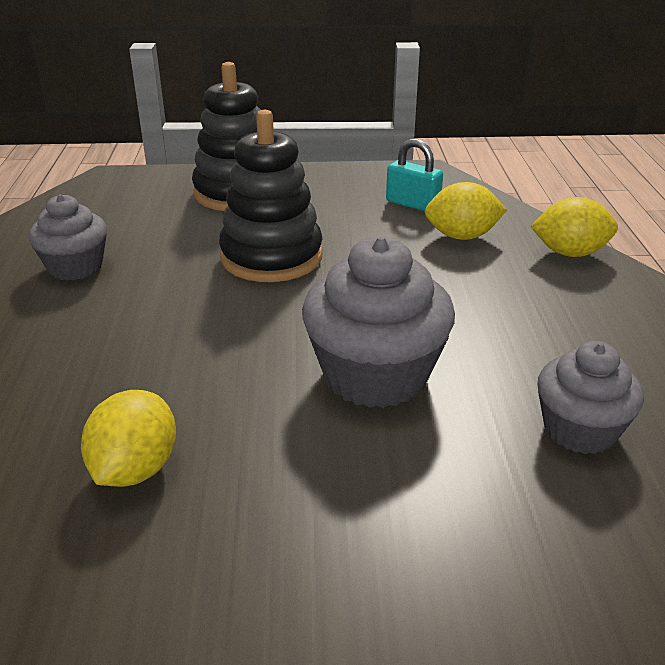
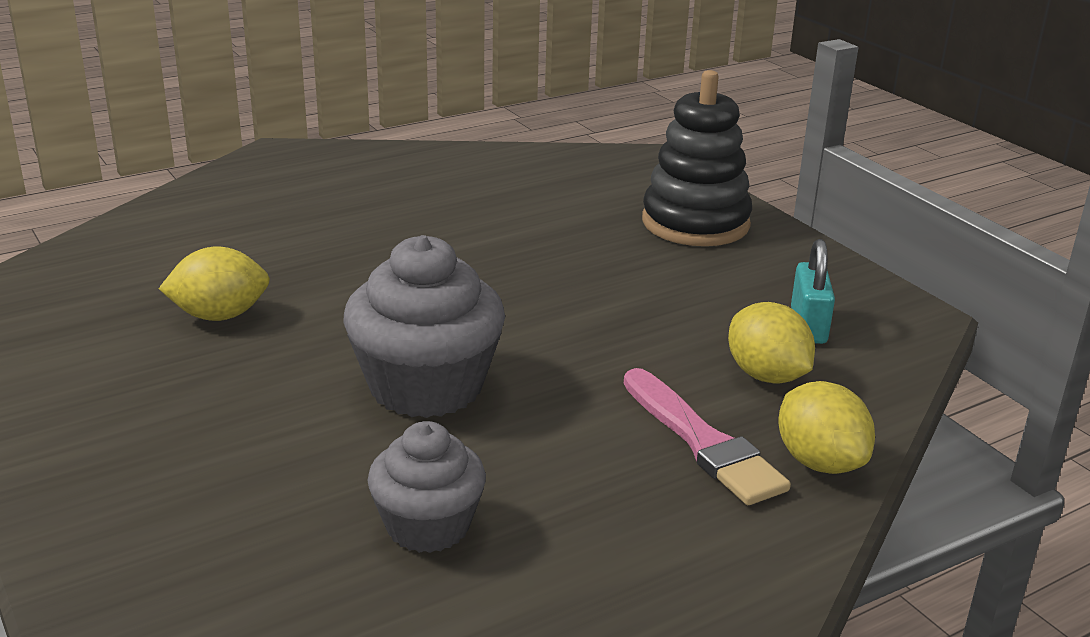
camera: 60 degrees right, 5 degrees down
grey cupcake [29,194,107,281] -> none
black stacking toy [219,110,323,282] -> none
none -> pink brush [624,368,791,505]

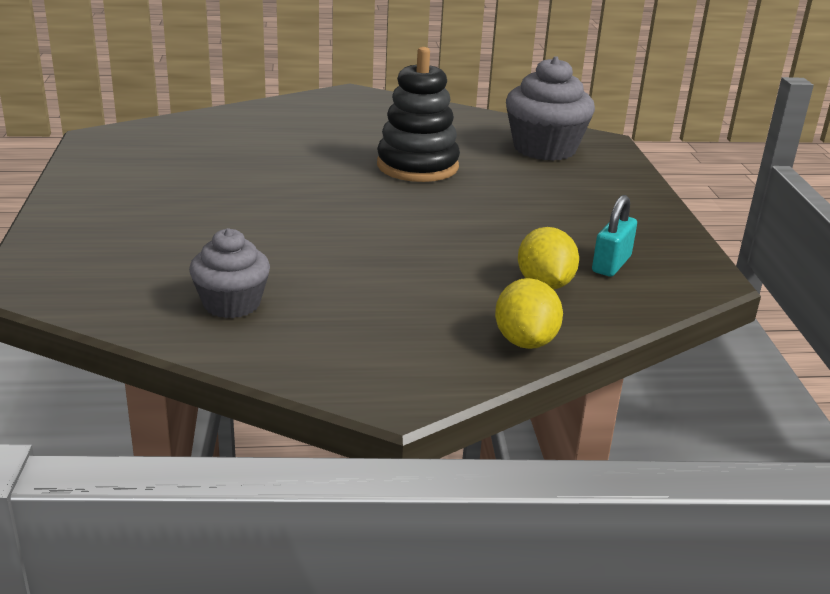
camera: 25 degrees right, 0 degrees up
yellow lemon [159,247,270,321] -> none
grey cupcake [343,235,505,418] -> grey cupcake moved to [506,56,595,161]
pink brush [624,368,791,505] -> none
black stacking toy [642,70,752,246] -> black stacking toy moved to [377,47,460,182]

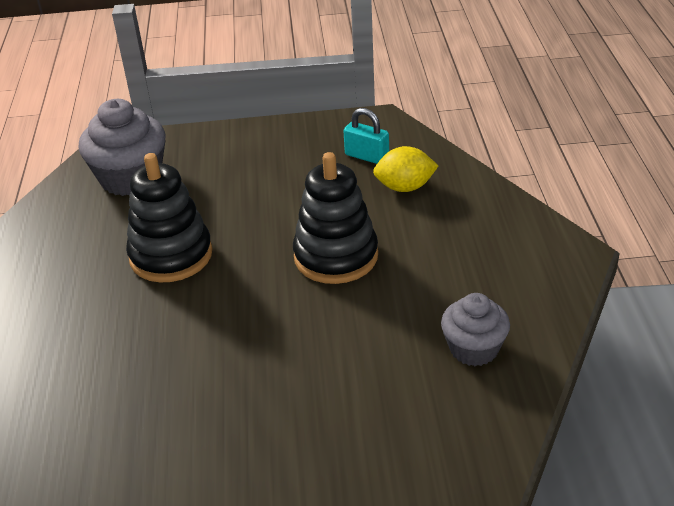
camera: 85 degrees left, 10 degrees up
yellow lemon [495,278,563,349] -> none
none -> black stacking toy [293,152,378,284]

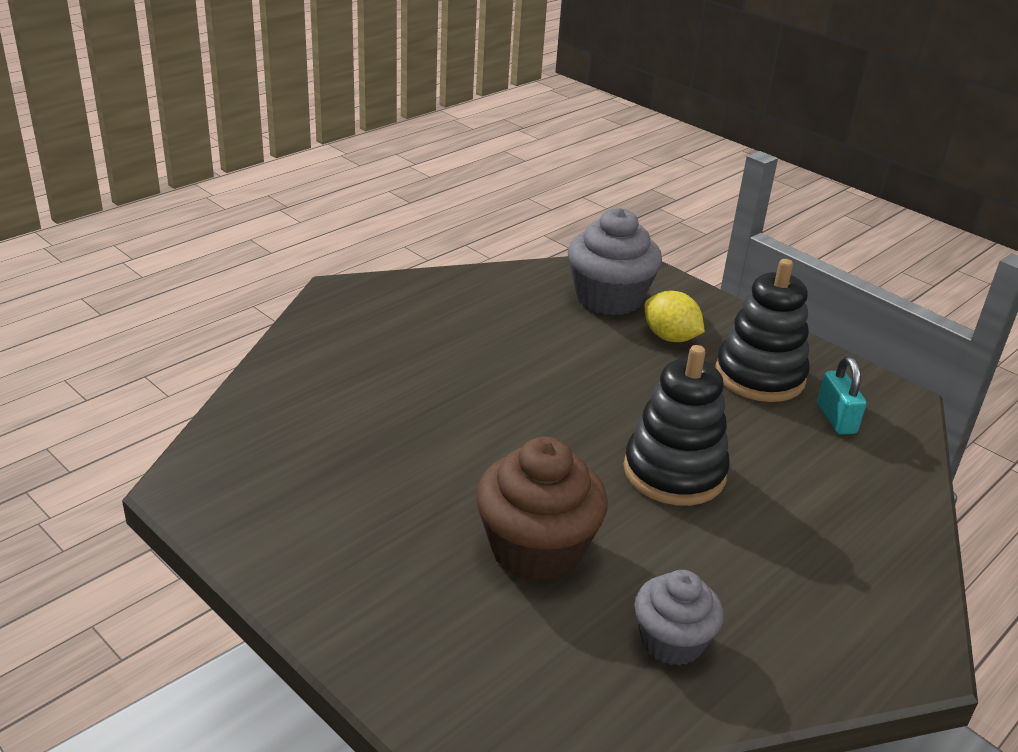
camera: 45 degrees right, 5 degrees down
black stacking toy [126,153,212,282] -> black stacking toy moved to [715,259,810,402]
yellow lemon [373,146,438,192] -> yellow lemon moved to [644,291,705,342]
none -> brown cupcake [476,437,608,582]

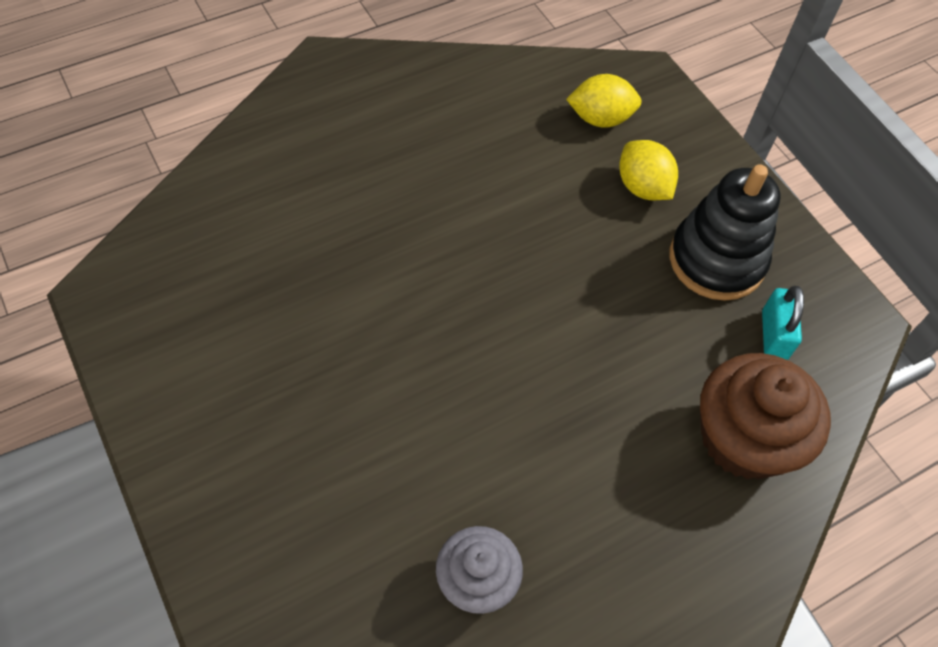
camera: 15 degrees right, 25 degrees up
brown cupcake [476,437,608,582] -> brown cupcake moved to [700,353,831,480]
grey cupcake [568,208,662,316] -> yellow lemon [566,74,642,128]
black stacking toy [624,345,730,506] -> none

